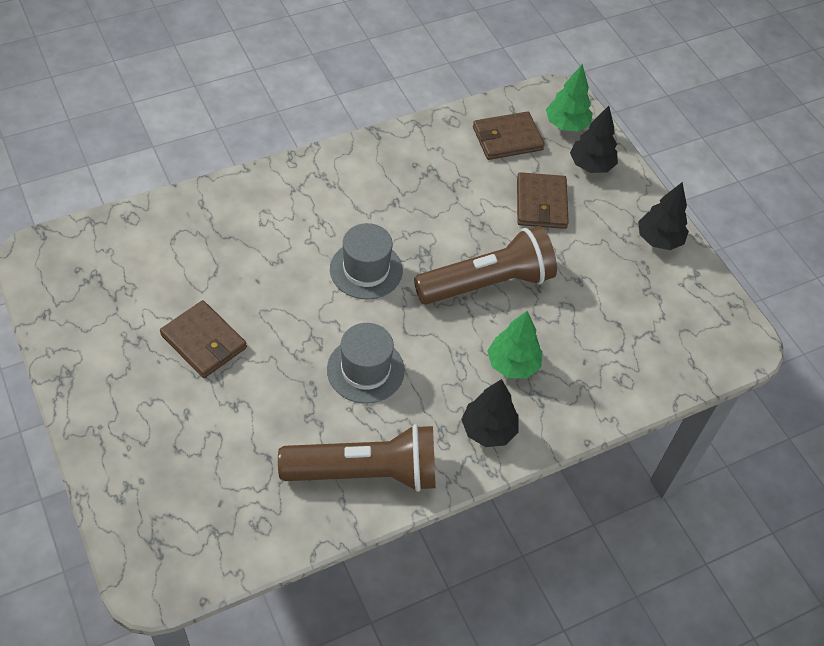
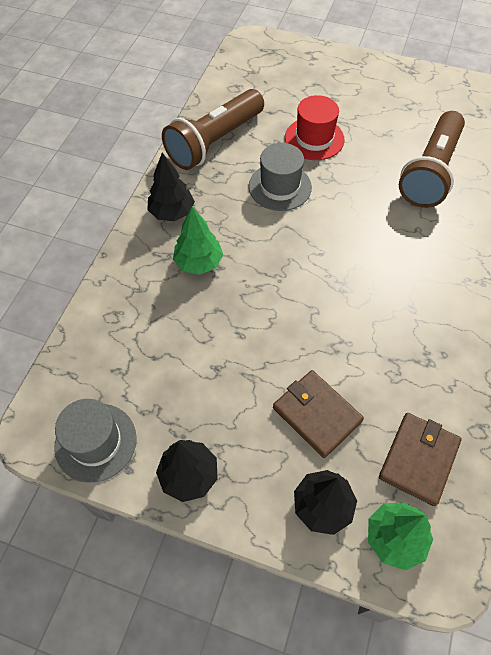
camera: 140 degrees right, 5 degrees up
brown wallet [160,300,247,378] -> none
grey hat [330,223,403,299] -> grey hat moved to [54,399,137,483]
brown flashlight [414,226,557,305] -> brown flashlight moved to [399,111,465,208]
none -> red hat [285,95,345,160]

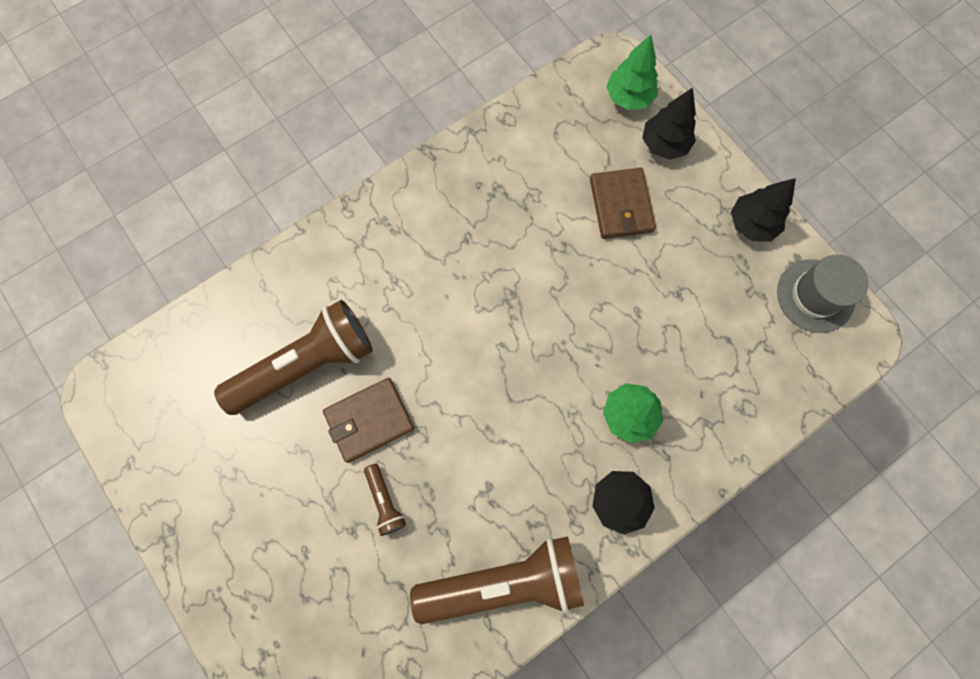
camera: 145 degrees left, 15 degrees up
grey hat [249,143,312,211] -> none
red hat [285,95,345,160] -> brown flashlight [364,464,406,536]
brown wallet [379,413,462,506] -> brown wallet moved to [323,378,414,463]

